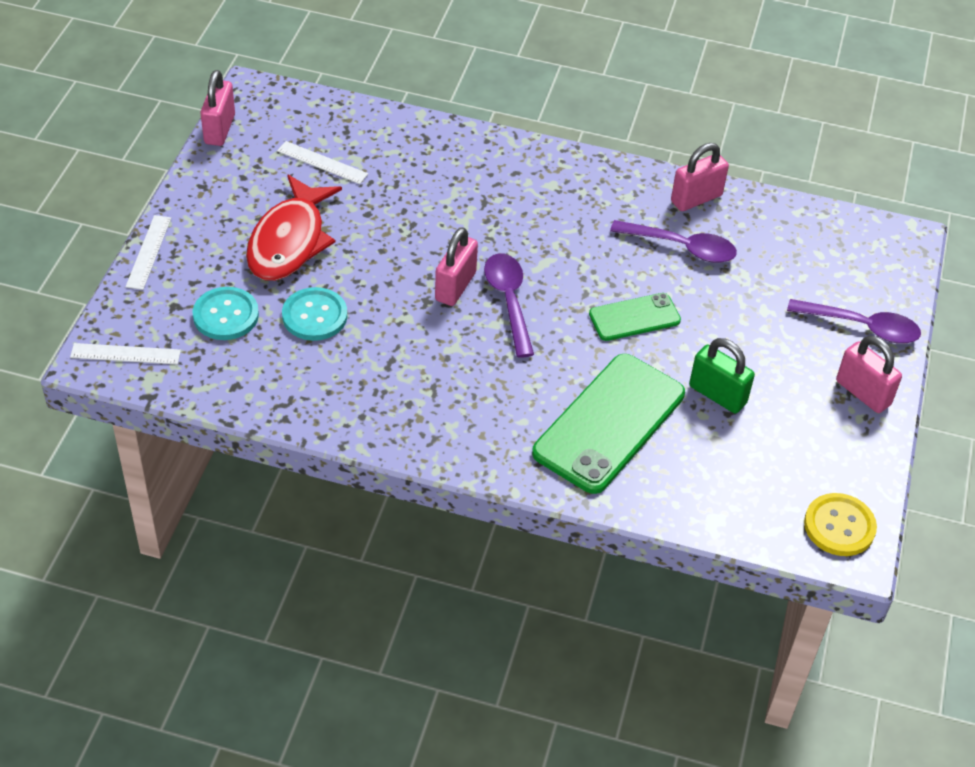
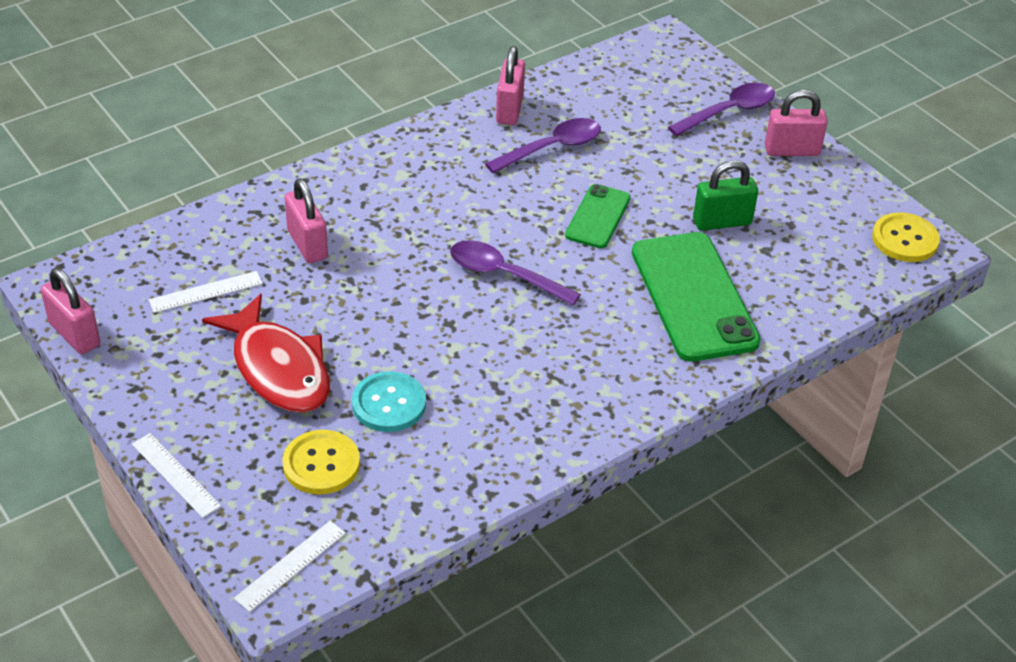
camera: 50 degrees left, 5 degrees down
turquoise button [193,287,259,340] -> yellow button [282,430,360,495]
pink padlock [435,227,478,306] -> pink padlock moved to [284,178,328,263]

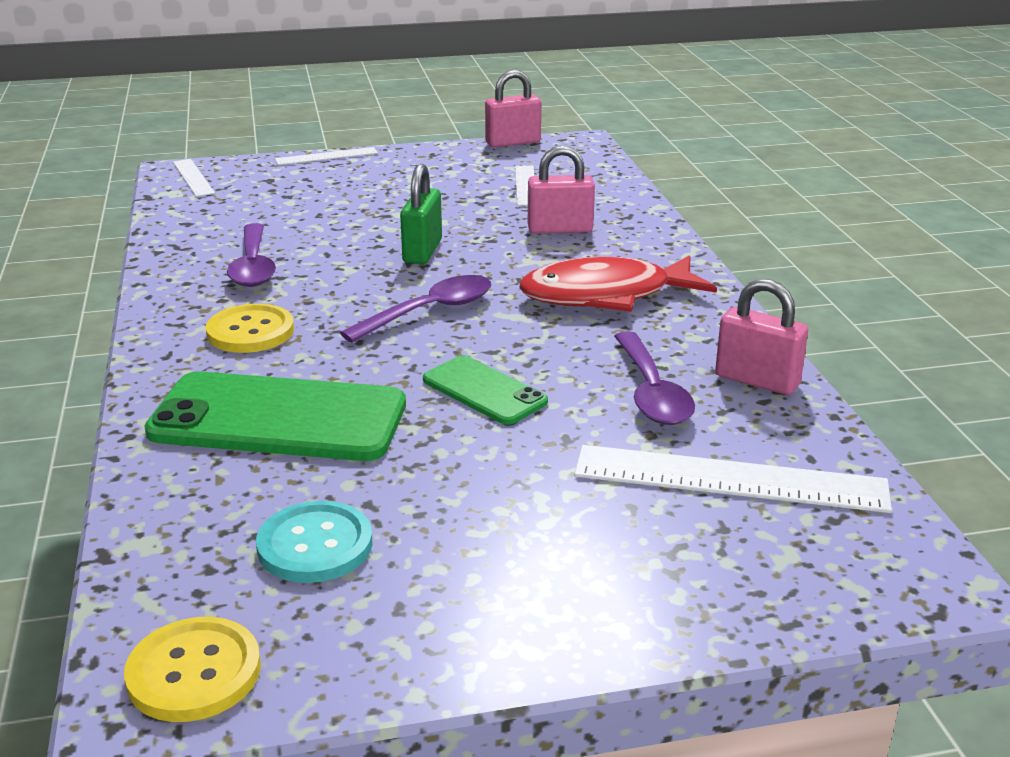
camera: 115 degrees right, 15 degrees down
red fish [202,294,330,413] -> red fish moved to [519,255,717,312]
yellow button [282,430,360,495] -> yellow button moved to [206,304,294,353]
turquoise button [352,371,426,432] -> turquoise button moved to [256,501,373,583]
purple spoon [668,83,775,136] -> purple spoon moved to [227,223,276,287]
green padlock [693,160,758,231] -> green padlock moved to [400,164,442,264]
pink padlock [765,90,828,156] -> none
none -> white ruler [574,445,892,513]

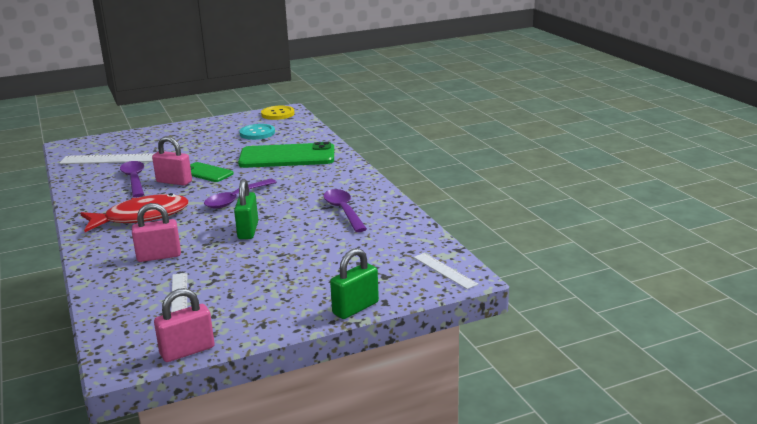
camera: 170 degrees right, 5 degrees down
yellow button [206,304,294,353] -> none
white ruler [275,147,378,165] -> green padlock [330,248,379,319]
pink padlock [715,279,808,395] -> pink padlock moved to [152,136,192,185]

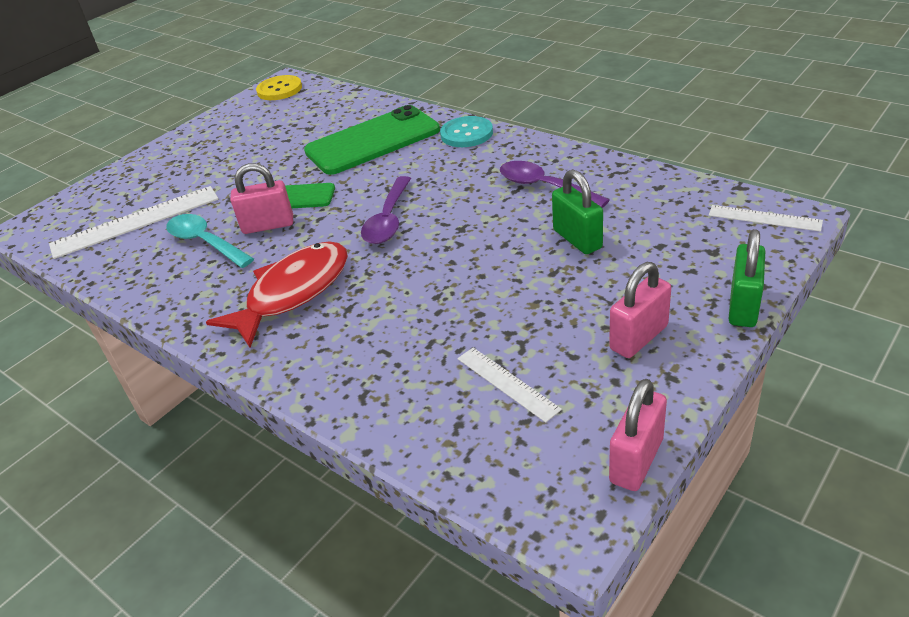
camera: 25 degrees left, 15 degrees up
purple spoon [120,161,144,197] -> turquoise spoon [166,214,254,268]
pink padlock [132,203,181,262] -> pink padlock moved to [609,262,671,358]
green padlock [234,179,258,239] -> green padlock moved to [552,169,603,254]
turquoise button [239,124,275,140] -> turquoise button moved to [440,116,493,147]

